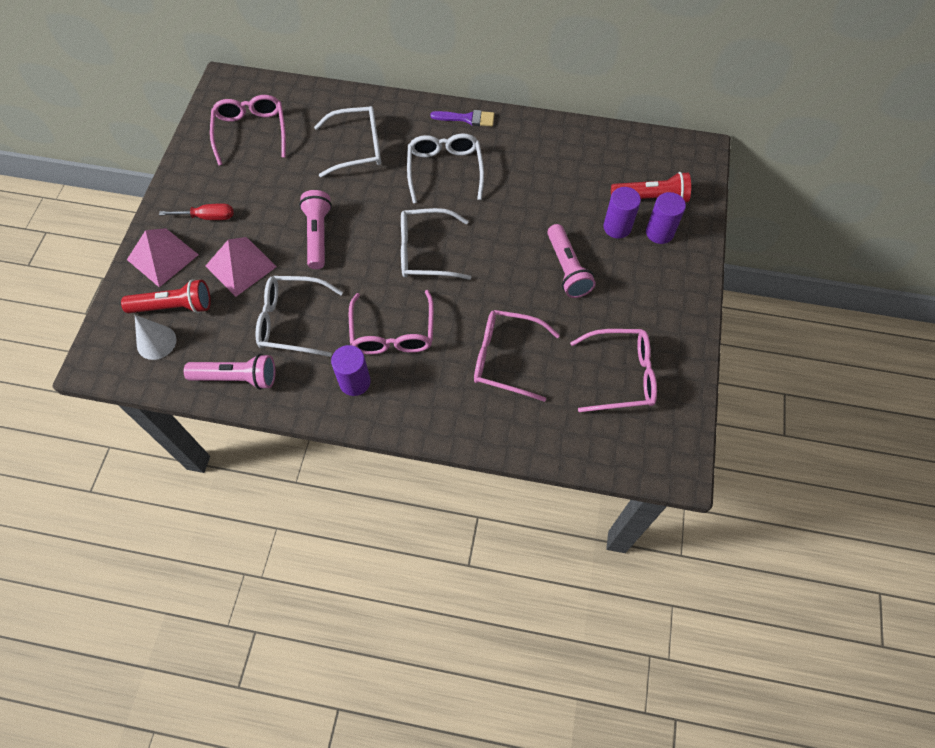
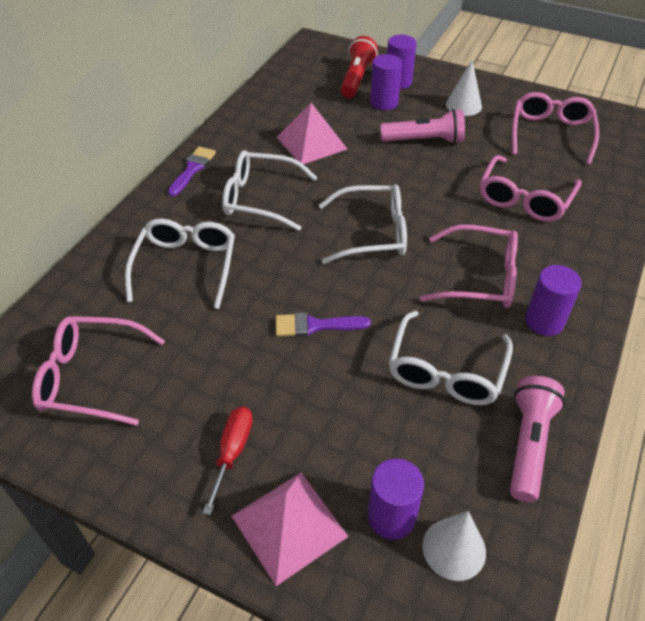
camera: 75 degrees left, 15 degrees down
red flashlight [121,279,211,313] -> purple cylinder [368,459,424,539]
pink pyramid [206,237,277,297] -> pink pyramid moved to [277,103,347,164]
pink flashlight [299,190,332,269] -> purple brush [275,312,371,337]
white glasses [401,208,471,280] -> white glasses turned 105 degrees counterclockwise [319,184,407,264]
none -> white cone [446,60,482,116]

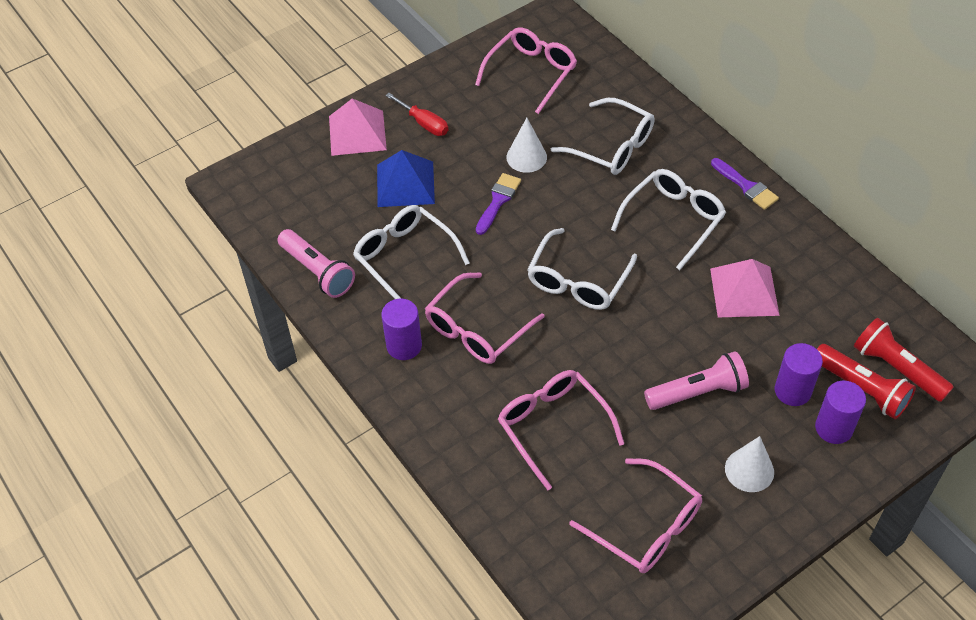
camera: 120 degrees right, 5 degrees up
purple cylinder [368,459,424,539] -> none
pink flashlight [380,109,465,144] -> pink flashlight turned 135 degrees counterclockwise [644,351,749,410]
white cone [423,511,486,581] -> white cone moved to [506,118,547,173]
none -> blue pyramid [377,150,435,207]
none -> red flashlight [854,318,954,402]

